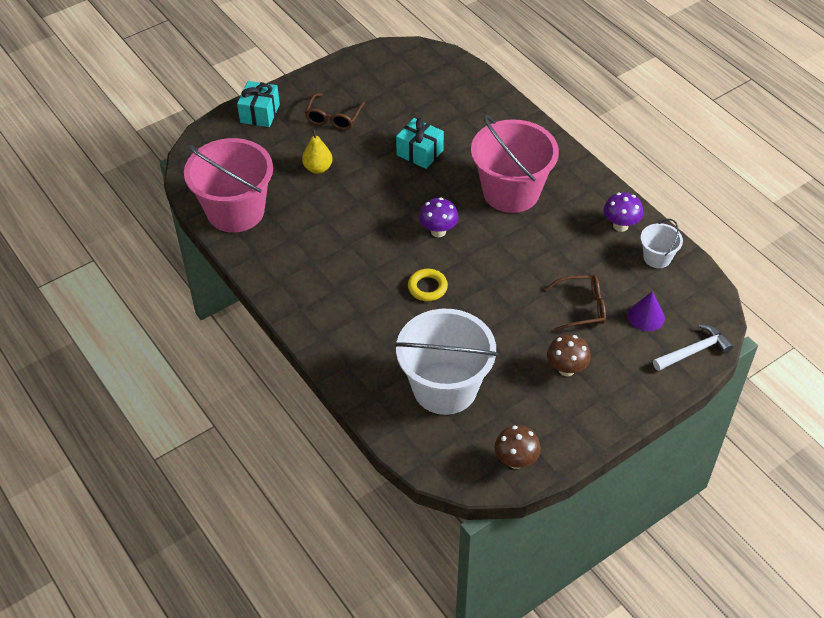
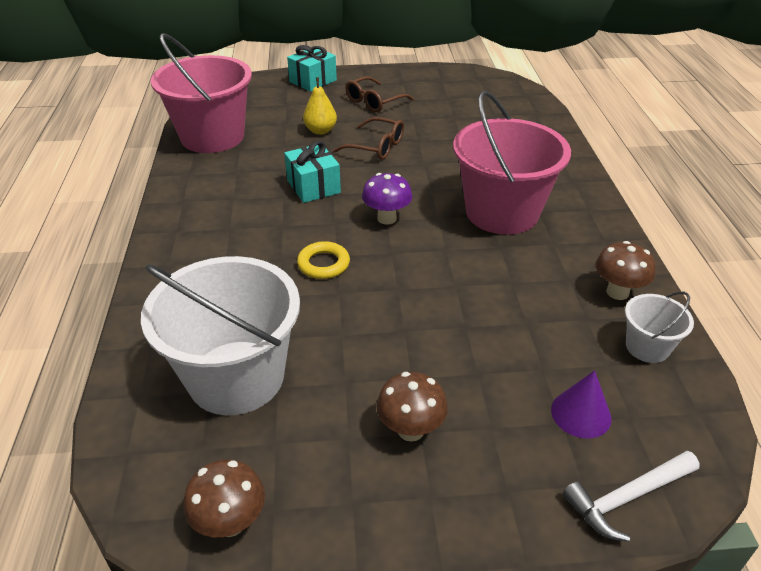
camera: 30 degrees right, 10 degrees down
turquoise gift [396,118,444,169] -> turquoise gift moved to [284,141,341,203]
brown glasses [545,275,606,332] -> brown glasses moved to [333,117,404,160]
purple mushroom [604,192,643,232] -> brown mushroom [595,241,656,300]
white hammer [653,324,733,371] -> white hammer turned 150 degrees clockwise [563,451,700,542]

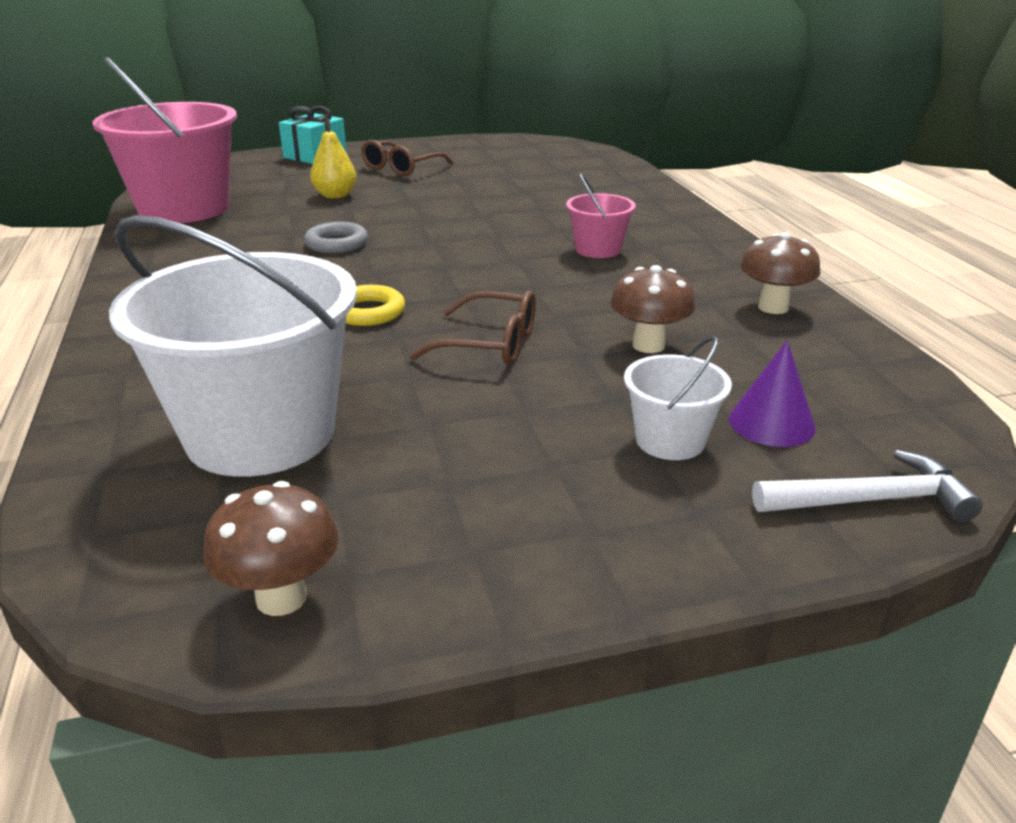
camera: 10 degrees left, 10 degrees down
turquoise gift [284,141,341,203] -> grey ring [304,222,368,253]
brown glasses [333,117,404,160] -> brown glasses moved to [410,291,536,365]
purple mushroom [362,173,412,224] -> none
brown mushroom [376,372,448,441] -> brown mushroom moved to [610,265,695,353]
pink bucket [453,91,571,235] -> pink bucket [566,173,636,258], size x0.46
white hammer [563,451,700,542] -> white hammer turned 150 degrees counterclockwise [752,450,983,522]
white bucket [625,292,694,363] -> white bucket moved to [624,336,732,460]

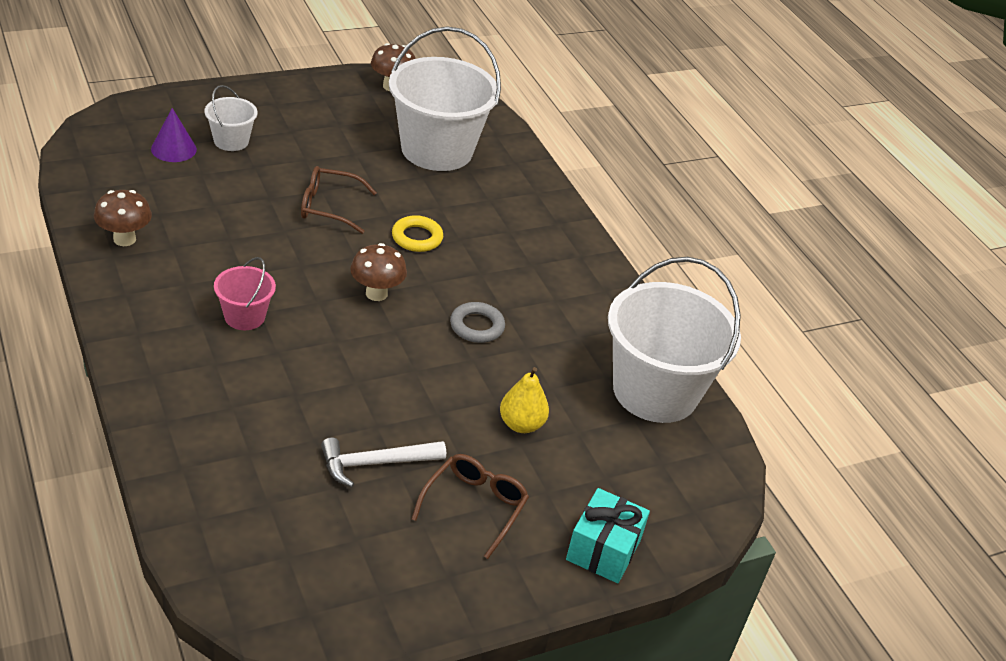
camera: 165 degrees right, 10 degrees up
pink bucket [93,57,237,223] -> white bucket [608,257,741,423]
brown mushroom [610,265,695,353] -> brown mushroom moved to [350,243,407,301]
white hammer [752,450,983,522] -> white hammer moved to [321,437,446,487]

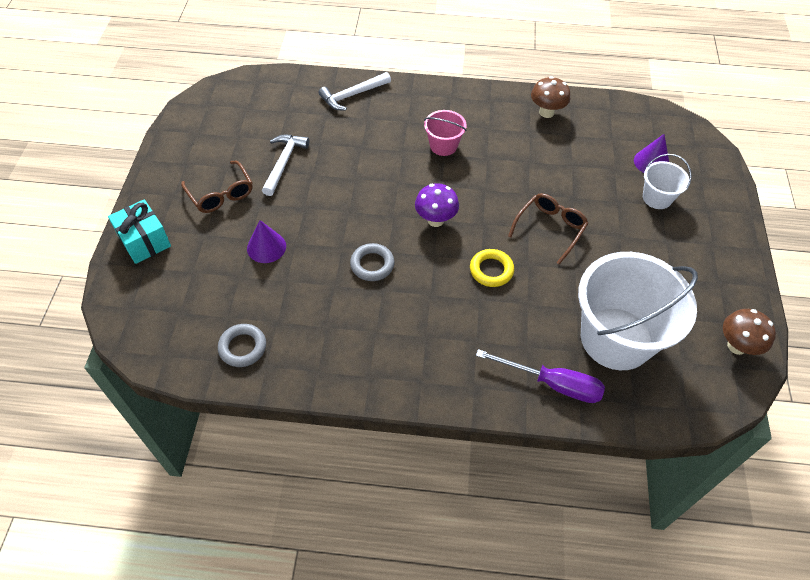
camera: 125 degrees right, 15 degrees up
brown mushroom [350,243,407,301] -> purple mushroom [415,183,459,227]
yellow pear [500,367,549,433] -> purple cone [247,220,286,263]
white bucket [608,257,741,423] -> grey ring [218,324,266,367]
none -> white hammer [319,72,391,110]
none -> purple screwdriver [476,349,605,403]

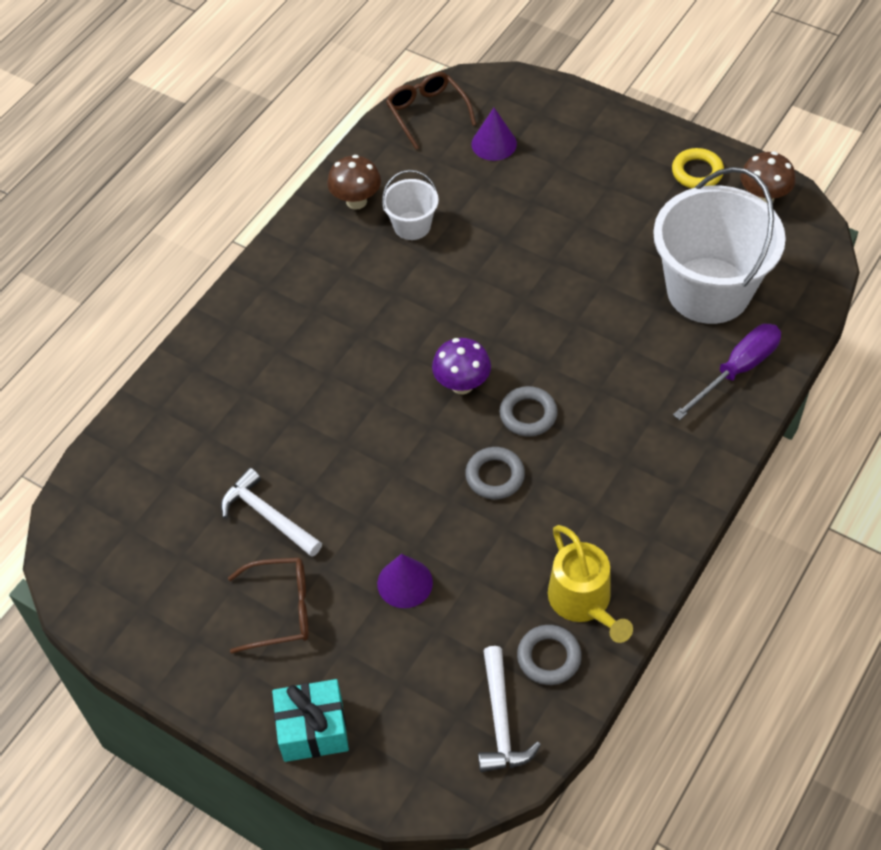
camera: 60 degrees left, 0 degrees up
white hammer [319,72,391,110] -> white hammer moved to [478,646,541,772]
pink bucket [424,110,467,156] -> none
yellow ring [470,249,514,287] -> yellow ring moved to [672,148,724,188]
brown glasses [508,193,589,265] -> brown glasses moved to [386,72,476,149]
white bucket [643,154,692,209] -> white bucket moved to [382,170,439,240]
none -> grey ring [500,386,558,437]
none -> yellow watering can [548,525,633,643]

